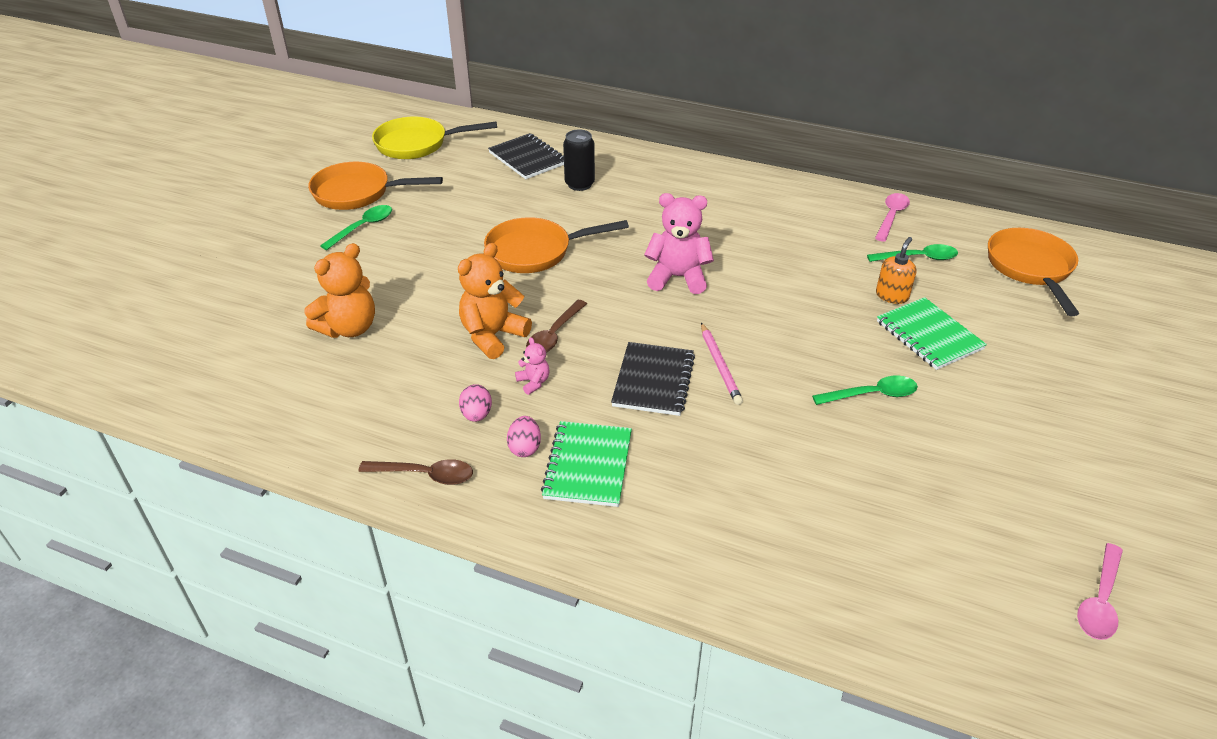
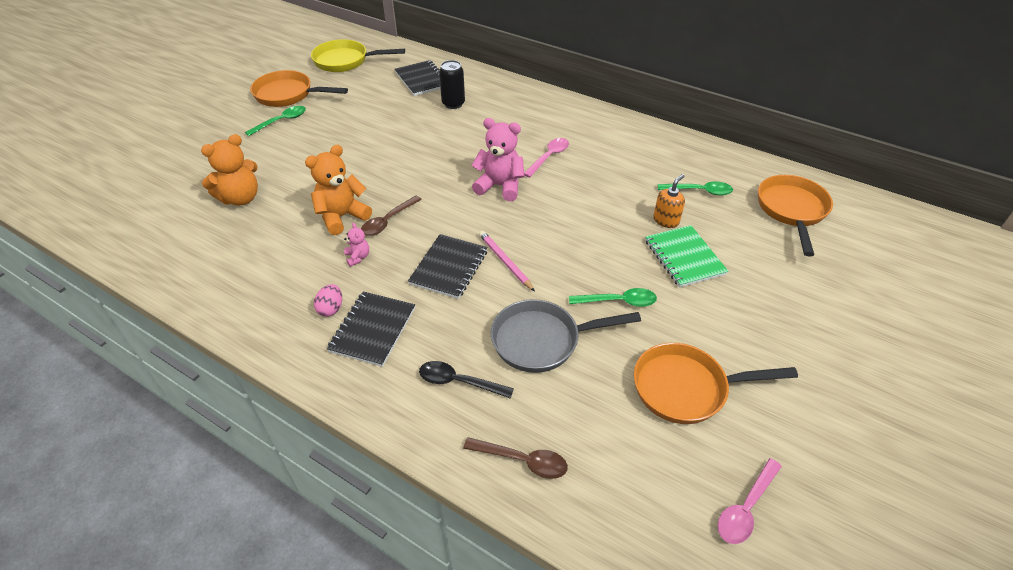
camera: 10 degrees right, 5 degrees up
brown spoon [358,459,473,485] -> brown spoon moved to [463,437,568,479]
pink egg [459,384,492,422] -> none
orange pan [484,217,629,273] -> orange pan moved to [634,343,798,424]
green notebook [541,421,632,507] -> black notebook [327,291,415,367]
pink pencil [701,323,743,405] -> pink pencil turned 150 degrees clockwise [479,231,535,292]
pink spoon [875,193,910,242] -> pink spoon moved to [524,138,569,177]
none -> black spoon [419,361,514,399]
none -> grey pan [491,299,641,373]

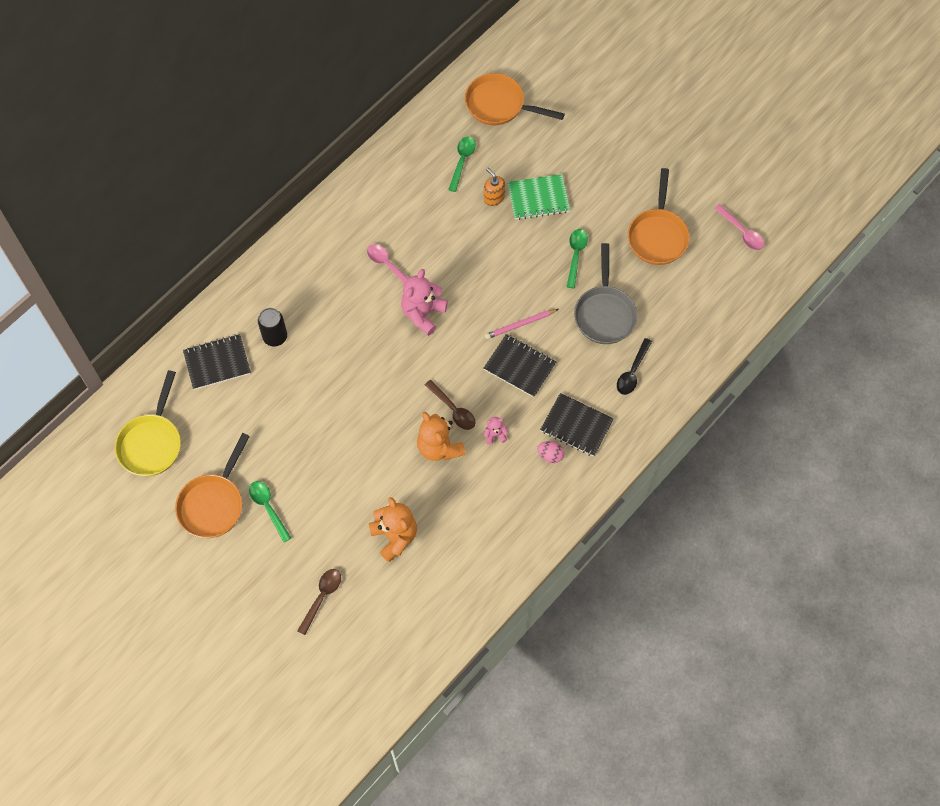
camera: 80 degrees left, 20 degrees up
brown spoon [463,437,568,479] -> brown spoon moved to [297,569,341,635]

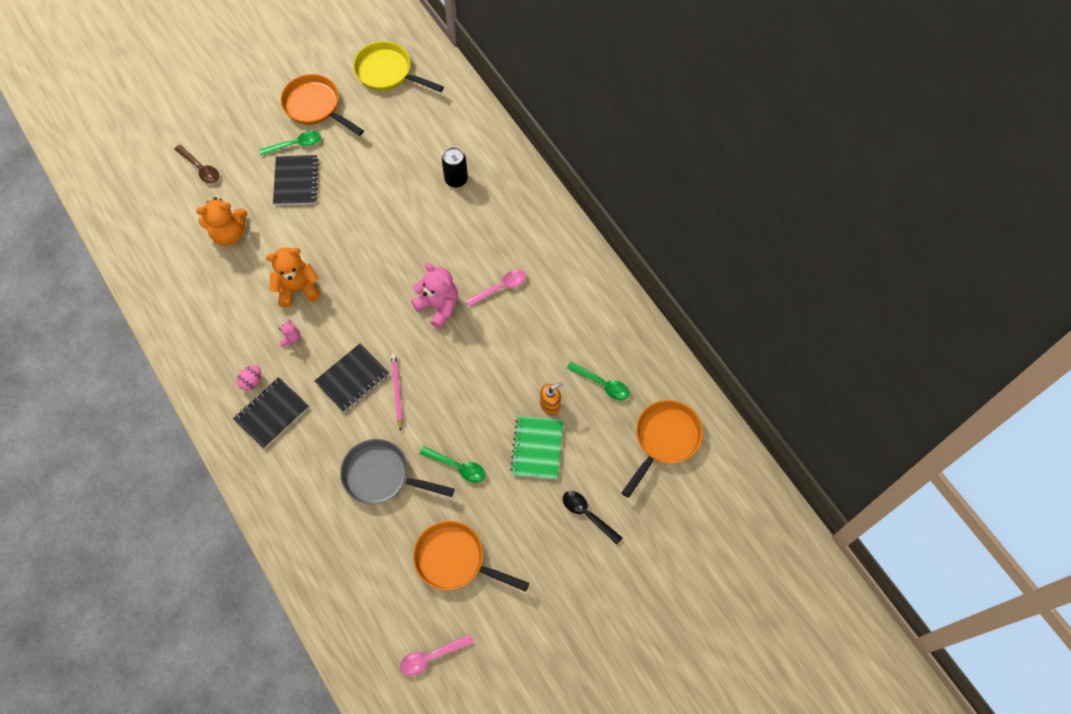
camera: 105 degrees right, 0 degrees up
black notebook [183,334,251,390] -> black notebook moved to [273,155,319,205]
brown spoon [425,380,476,430] -> none
black spoon [617,338,652,395] -> black spoon moved to [563,491,623,544]

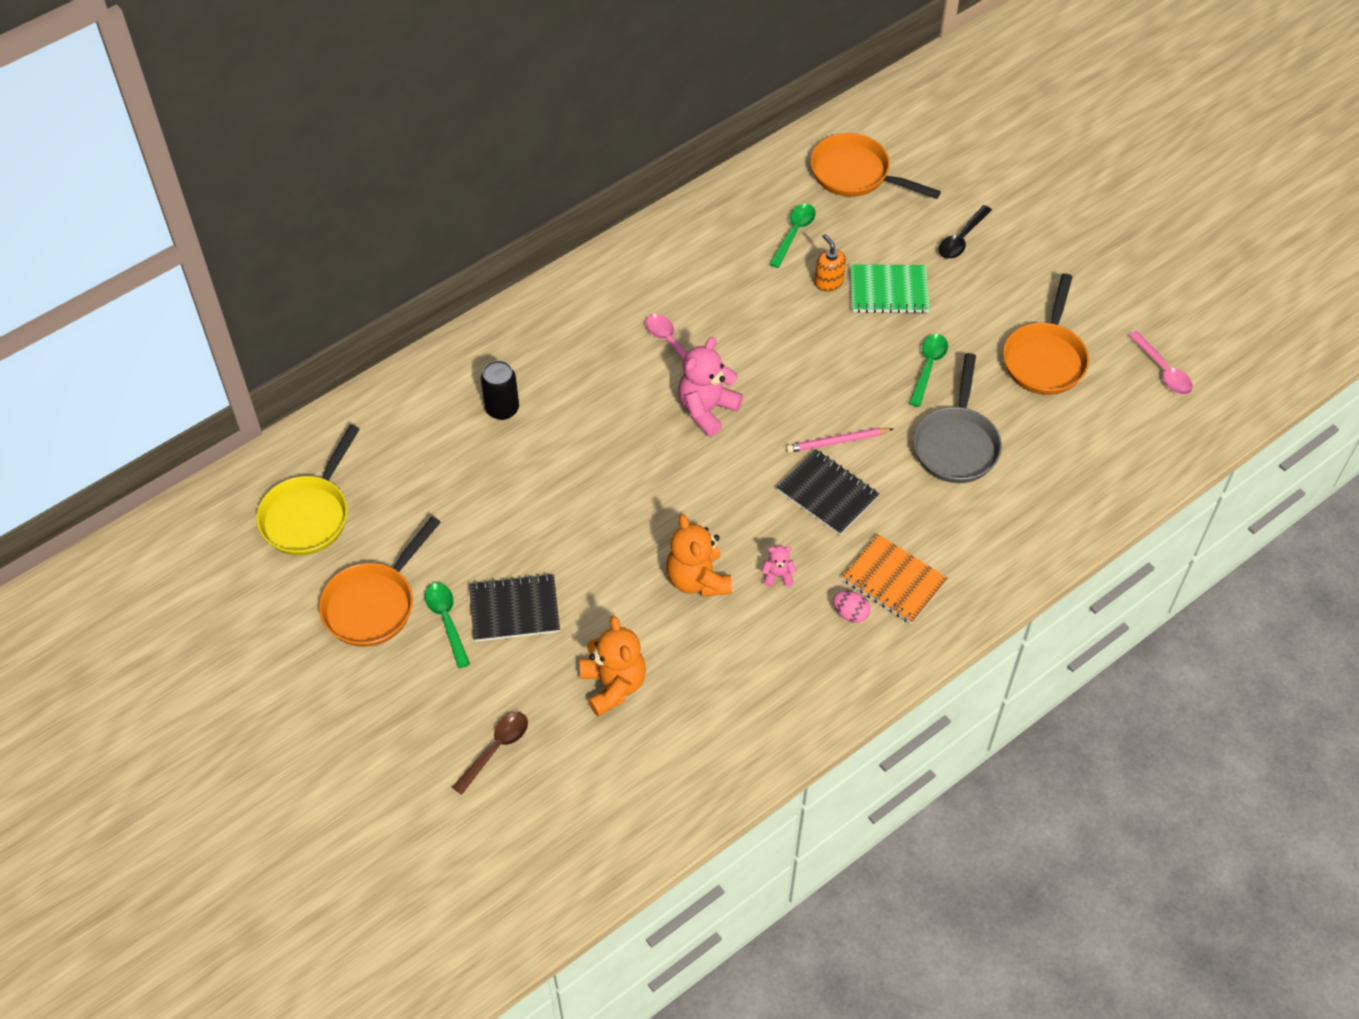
camera: 95 degrees left, 10 degrees down
black notebook [233,377,309,449] -> orange notebook [842,534,948,624]

